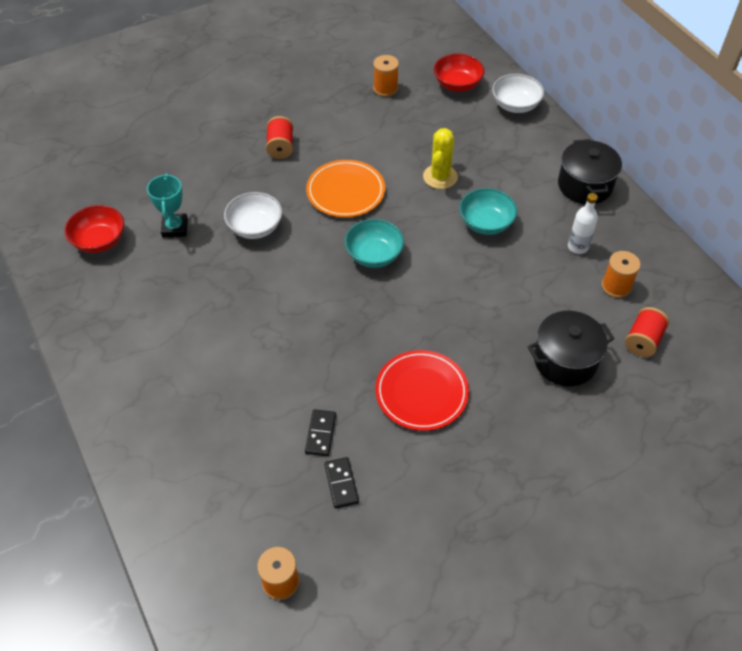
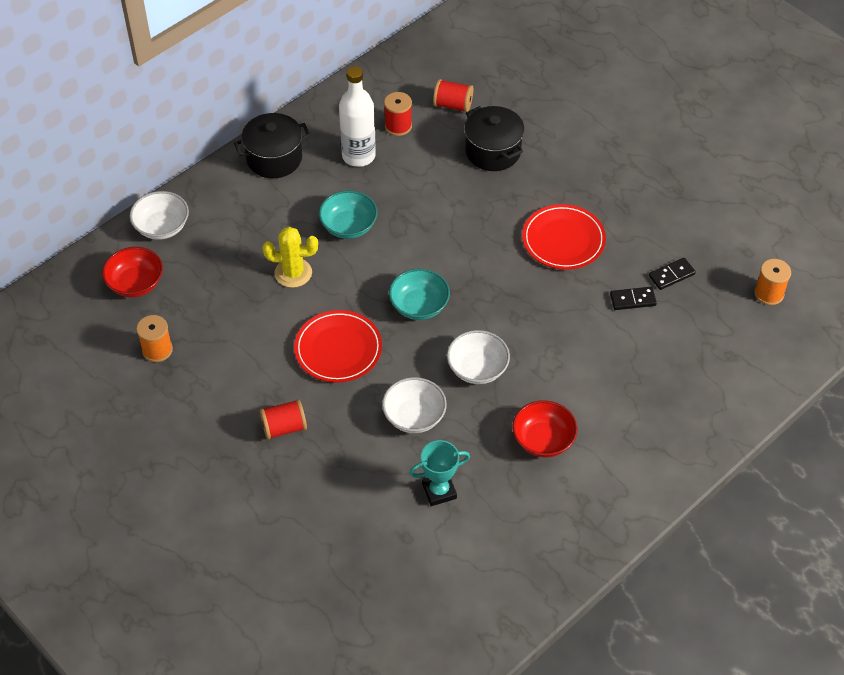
camera: 105 degrees left, 0 degrees up
red bowl [65,205,124,253] -> red bowl moved to [512,400,578,458]
orange plate [306,160,385,217] -> red plate [294,310,382,383]
white bottle [568,193,598,254] -> white bottle [339,66,376,167], size x1.67
orange spool [602,251,641,298] -> red spool [384,92,412,136]
none -> white bowl [447,330,510,384]

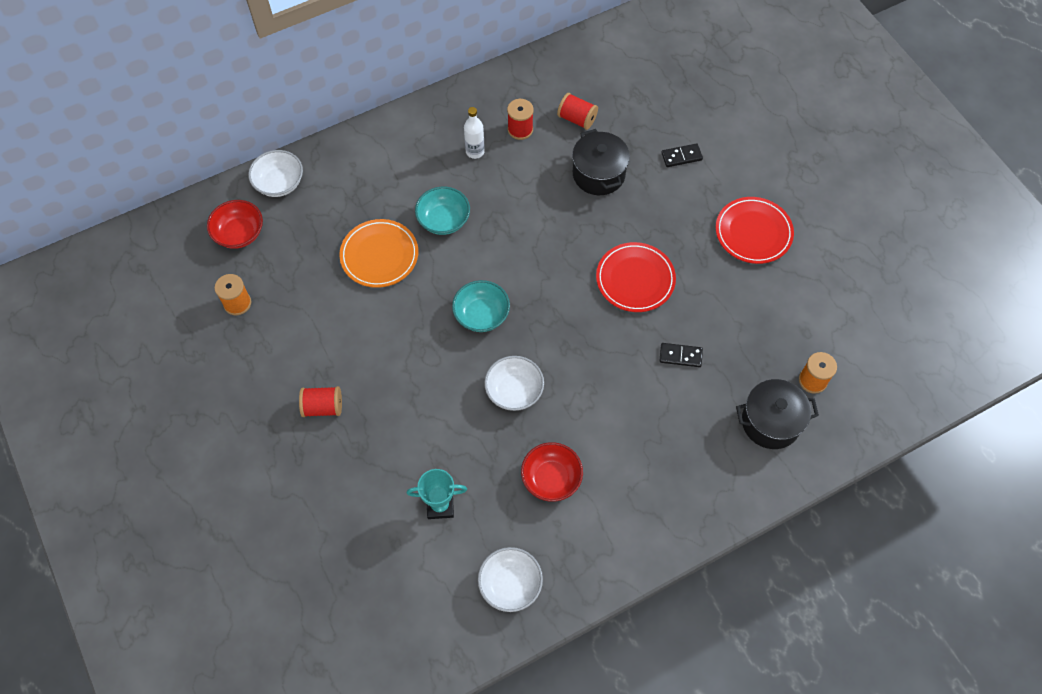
camera: 15 degrees right, 10 degrees up
black pot [234,113,310,178] -> black pot moved to [736,379,819,449]
yellow cactus [262,227,318,288] -> orange plate [339,219,418,288]
red plate [294,310,382,383] -> red plate moved to [716,197,794,264]
white bottle [339,66,376,167] -> white bottle [464,107,485,159], size x0.60
white bowl [382,377,447,433] -> white bowl moved to [478,547,543,612]
black domino [649,258,696,290] -> black domino moved to [661,144,703,167]

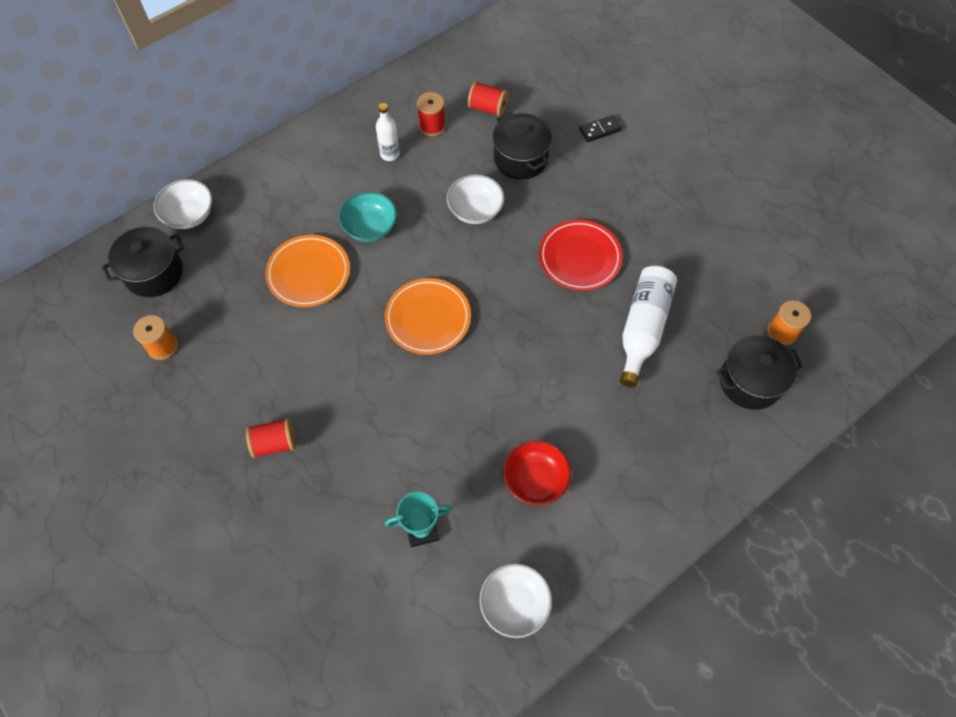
camera: 10 degrees left, 0 degrees up
red bowl [207,200,263,249] -> black pot [102,227,184,297]
turquoise bowl [452,280,510,332] -> orange plate [385,278,471,355]
white bowl [484,356,544,411] -> white bowl moved to [447,174,504,224]
black domino [660,343,703,367] -> white bottle [620,265,677,387]
red plate [716,197,794,264] -> none

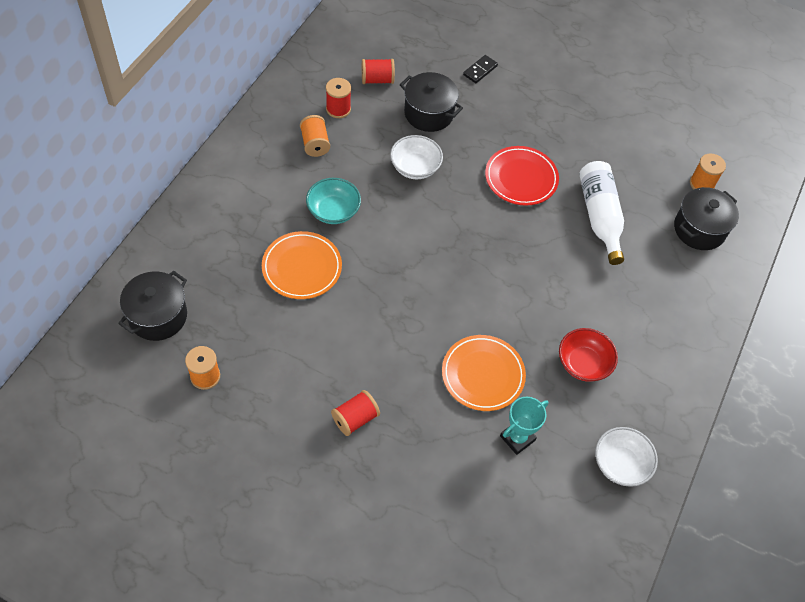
camera: 30 degrees left, 5 degrees down
white bowl [154,179,212,229] -> none
white bottle [376,103,400,161] -> orange spool [300,115,330,157]
orange plate [385,278,471,355] -> orange plate moved to [442,335,526,411]

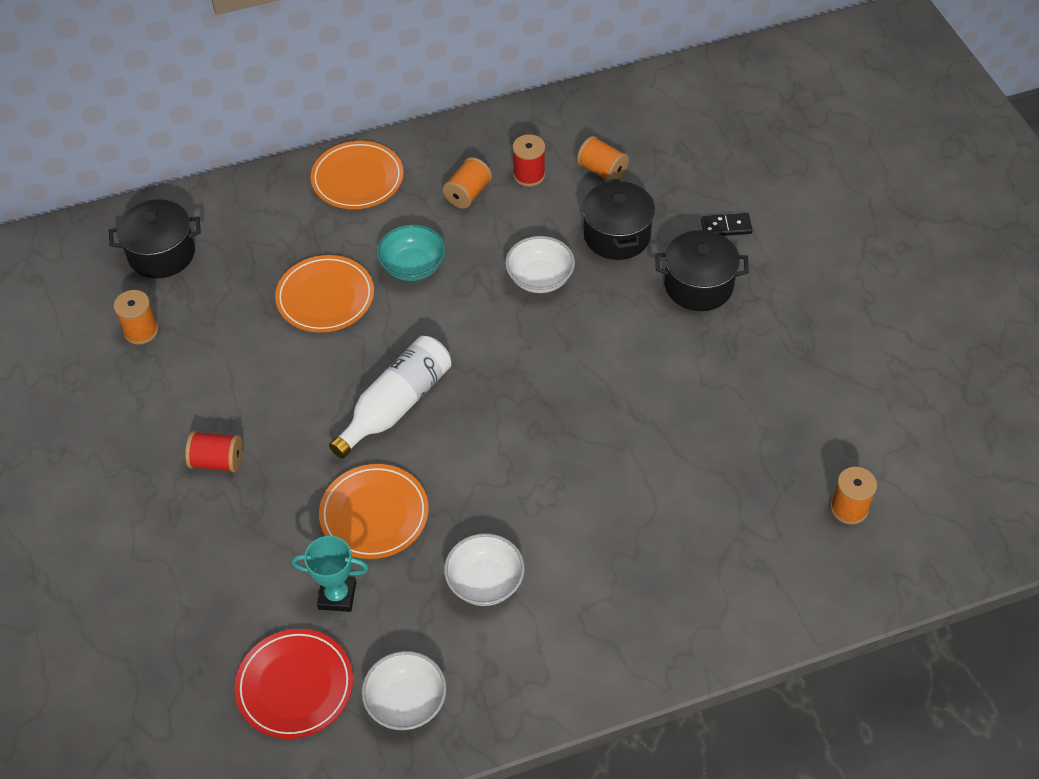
camera: 50 degrees right, 5 degrees down
red spool [362,59,395,84] -> orange spool [577,136,629,180]
red plate [485,146,559,206] -> red plate moved to [235,629,353,739]
red bowl [559,328,618,382] -> white bowl [444,533,525,606]
white bottle [579,161,624,265] -> white bottle moved to [329,336,451,459]
black pot [674,187,739,250] -> black pot moved to [655,230,749,311]
none -> orange plate [311,141,404,209]

